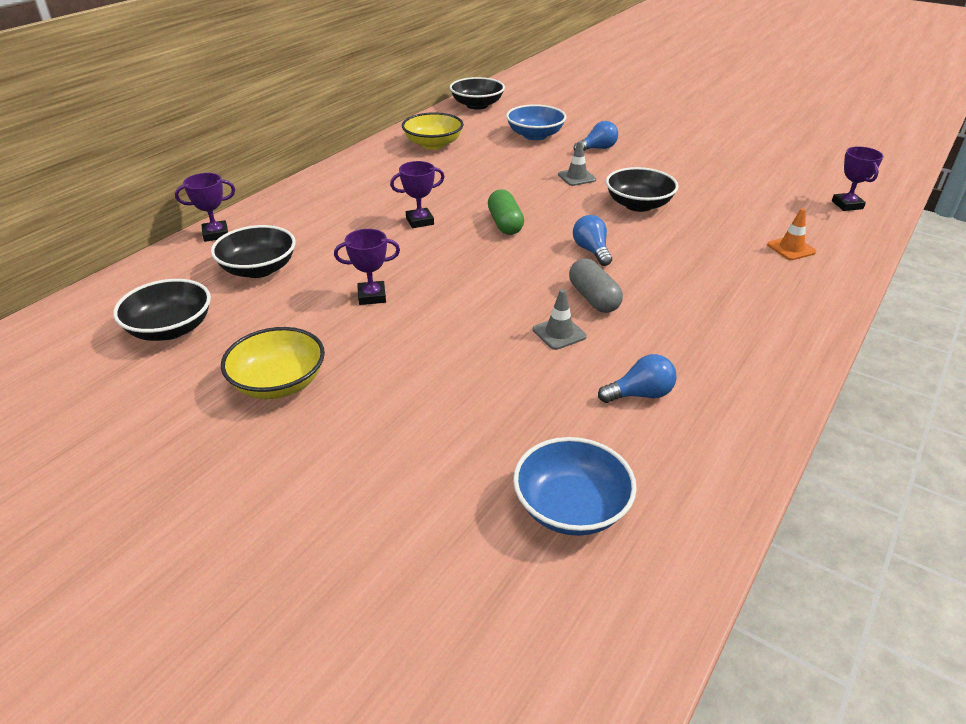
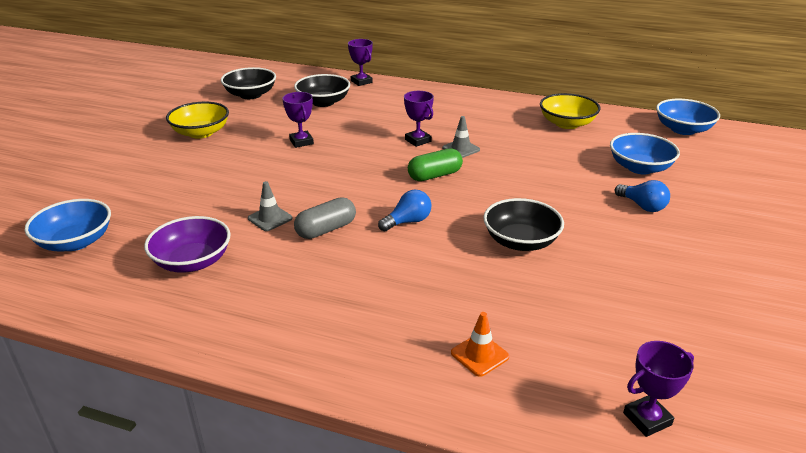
camera: 75 degrees right, 5 degrees down
black bowl [450,77,505,110] -> blue bowl [656,99,720,135]
grey traffic cone [558,141,596,186] -> grey traffic cone moved to [442,116,480,158]
blue light bulb [598,354,677,403] -> purple bowl [144,216,231,273]

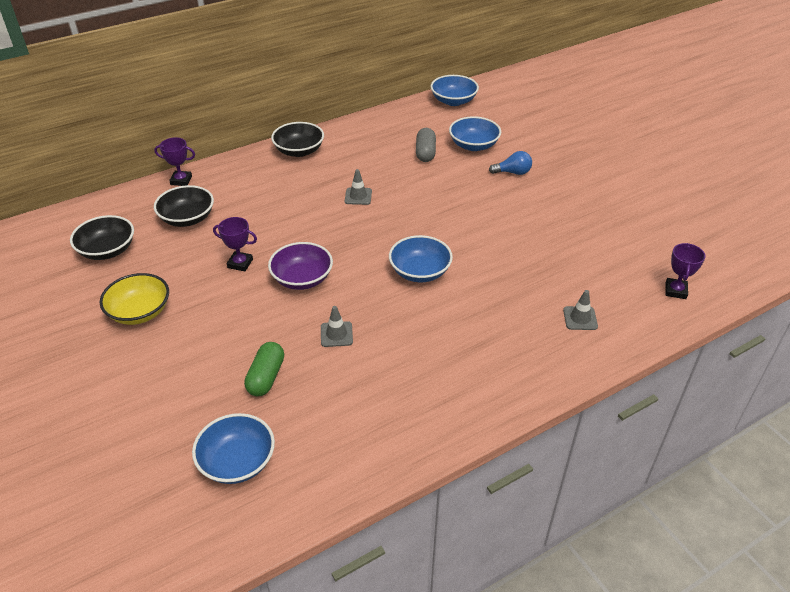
camera: 50 degrees left, 10 degrees up
purple bowl [144,216,231,273] -> purple bowl moved to [268,242,333,290]
grey capsule [294,197,356,239] -> grey capsule moved to [416,128,436,162]
blue light bulb [378,190,431,232] -> blue bowl [389,235,453,282]
purple trophy [404,91,434,147] -> none
green capsule [408,148,463,181] -> green capsule moved to [244,342,284,396]
orange traffic cone [451,312,509,377] -> grey traffic cone [563,290,598,330]
black bowl [483,198,564,251] -> black bowl moved to [271,122,324,157]
yellow bowl [540,93,600,129] -> none

